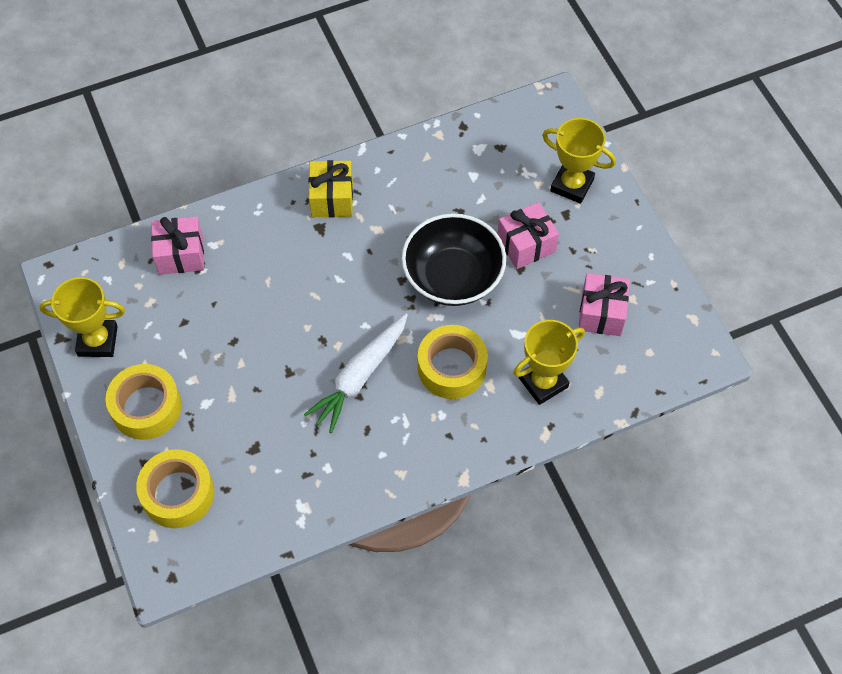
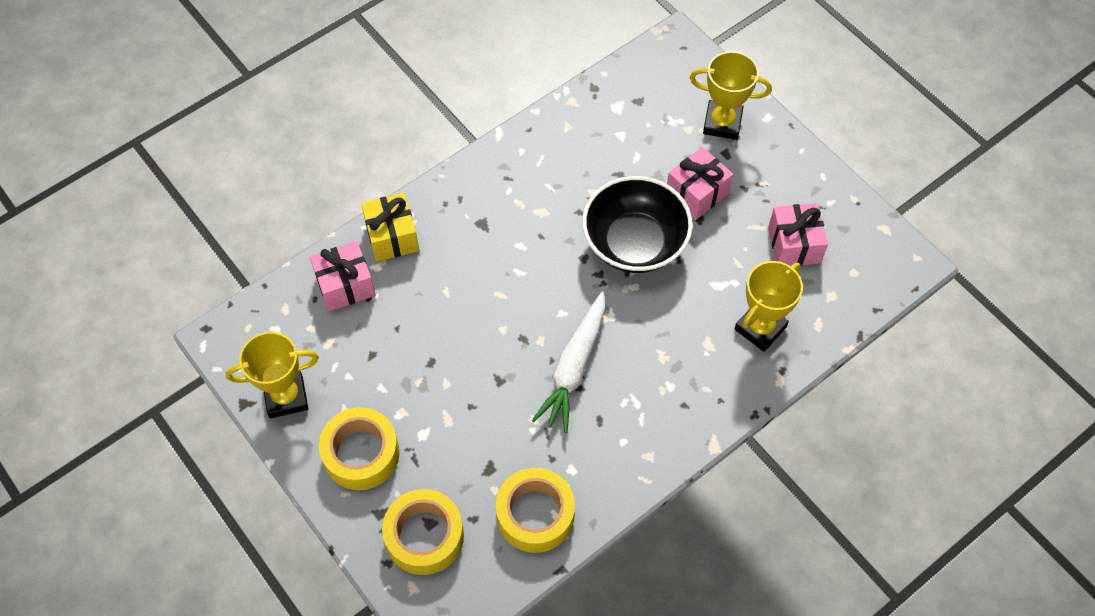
camera: 15 degrees left, 0 degrees up
yellow gift [309,160,353,218] -> yellow gift moved to [361,193,419,262]
yellow tape [418,325,488,399] -> yellow tape moved to [496,468,575,553]

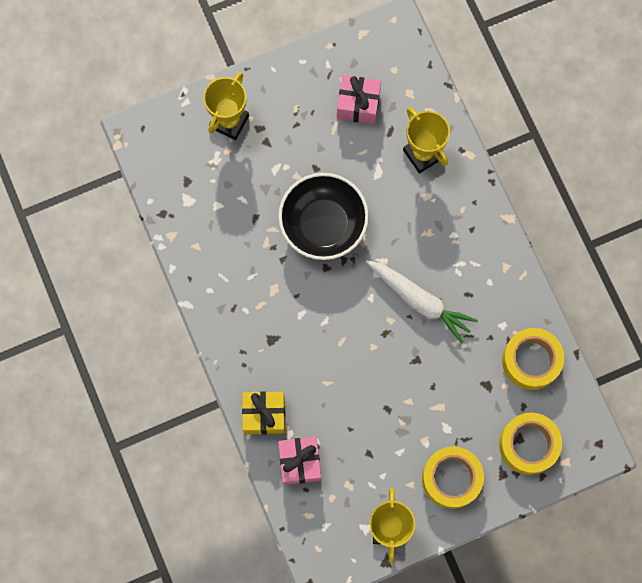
camera: 75 degrees left, 15 degrees up
pink gift [667,147,733,220] -> none

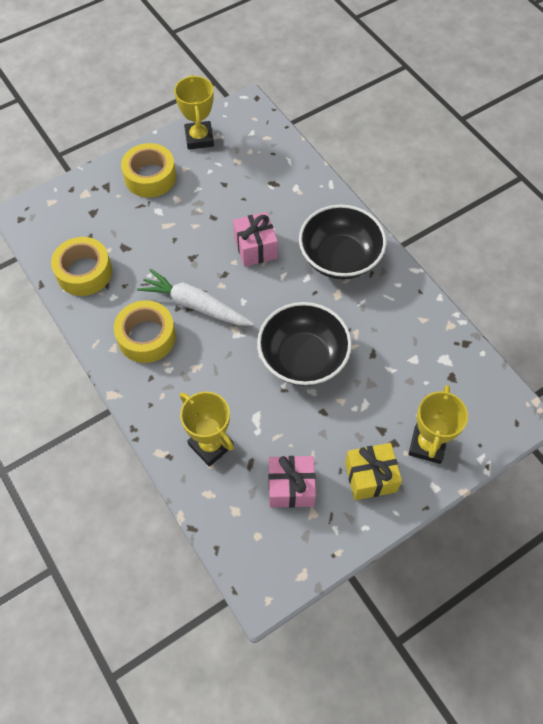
camera: 170 degrees right, 15 degrees down
yellow gift [242,391,285,434] -> yellow gift moved to [345,443,402,500]
pink gift [278,436,321,485] -> pink gift moved to [233,212,278,267]
yellow tape [499,413,562,475] -> yellow tape moved to [114,300,176,363]
none -> black bowl [299,205,386,280]

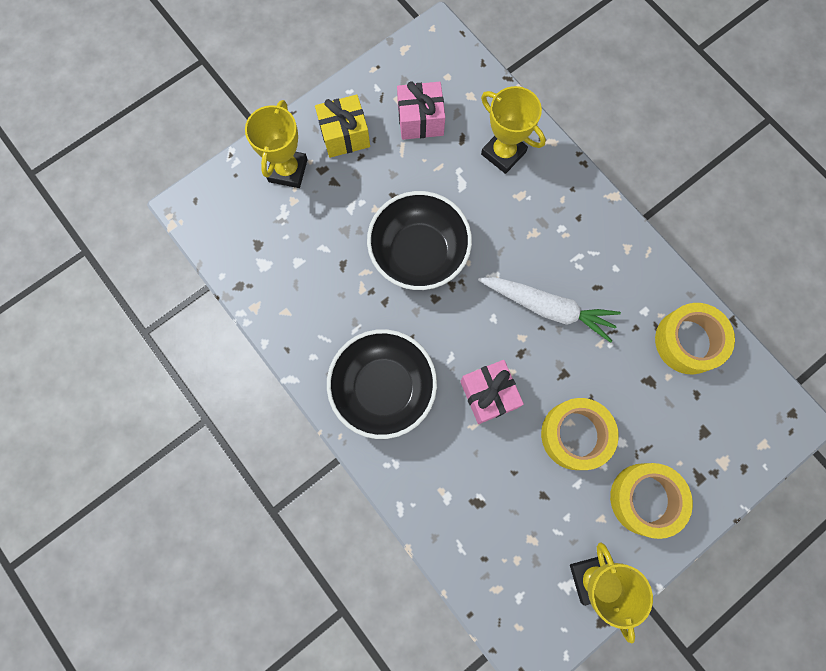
camera: 175 degrees right, 15 degrees up
yellow tape [114,300,176,363] -> yellow tape moved to [541,398,619,470]

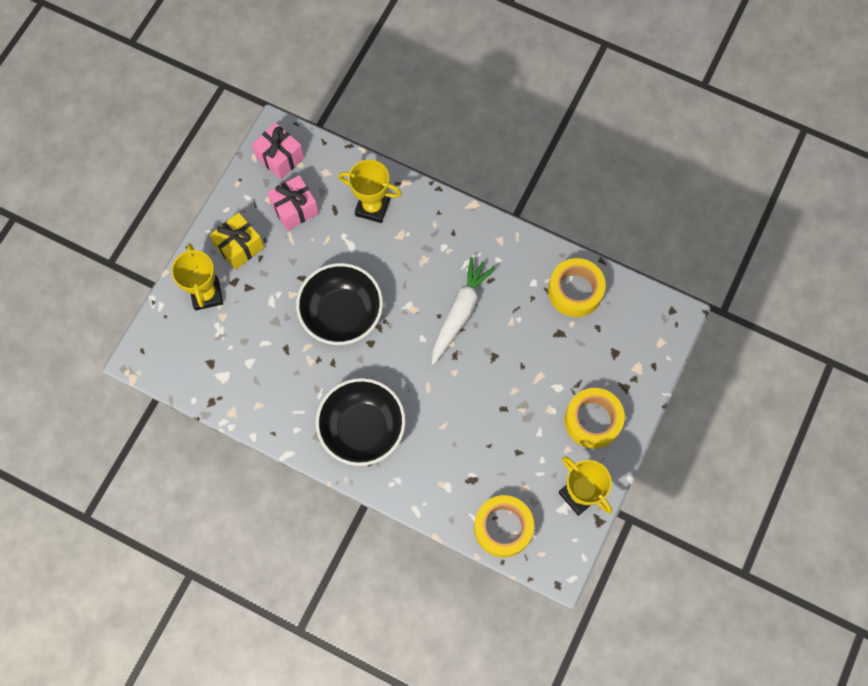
camera: 25 degrees left, 5 degrees down
pink gift [460,360,524,424] -> pink gift moved to [252,123,304,179]
white carrot [478,277,621,343] -> white carrot turned 60 degrees counterclockwise [432,257,495,365]
yellow tape [541,398,619,470] -> yellow tape moved to [474,495,534,557]

